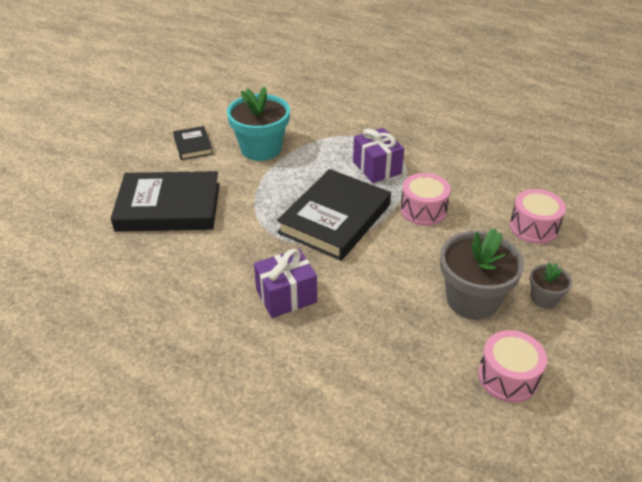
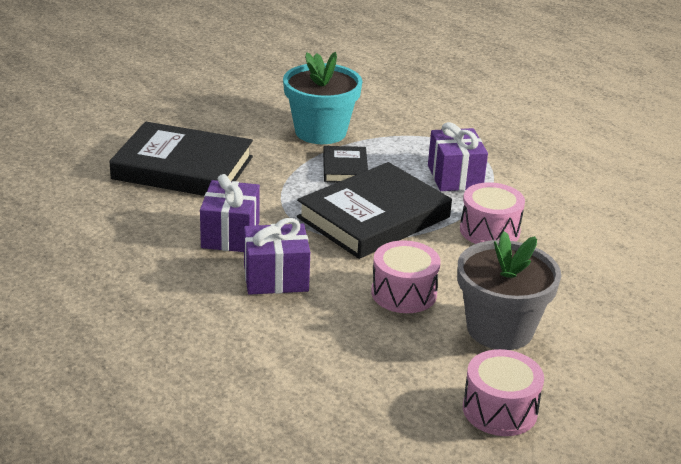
camera: 15 degrees right, 10 degrees down
black book [173,126,213,160] -> black book moved to [323,146,368,183]
pink drum [510,189,566,244] -> pink drum moved to [371,240,441,313]
grey flower pot [529,262,572,309] -> none
none -> purple gift [200,174,260,252]

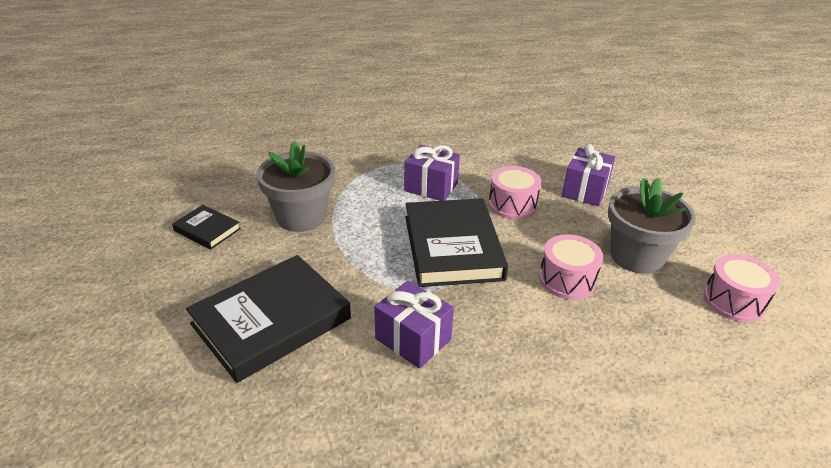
camera: 55 degrees left, 5 degrees up
purple gift [244,218,310,295] -> purple gift moved to [562,144,615,206]
turquoise flower pot [283,52,362,144] -> grey flower pot [257,141,335,232]
black book [323,146,368,183] -> black book moved to [172,205,241,249]

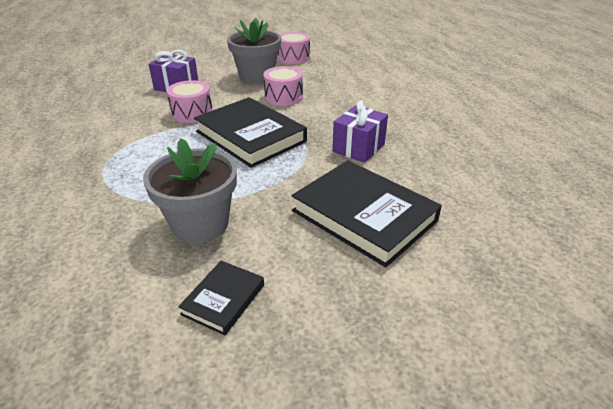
camera: 95 degrees left, 0 degrees up
purple gift [404,145,460,201] -> none
black book [405,198,508,287] -> black book turned 60 degrees clockwise [194,97,307,168]

